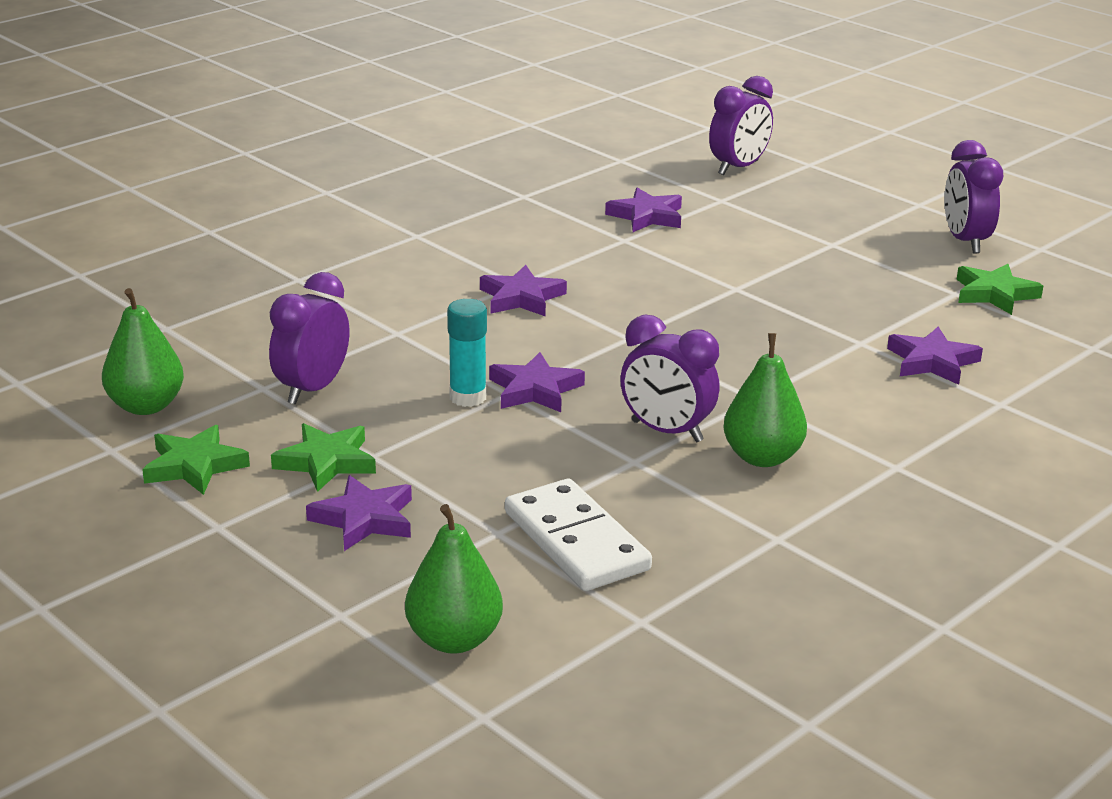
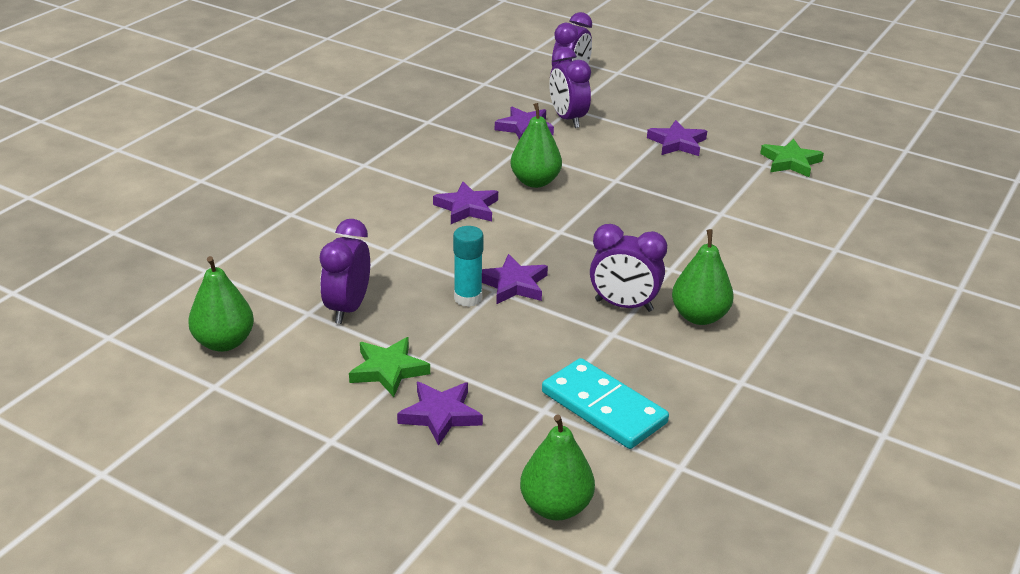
camera: 15 degrees left, 5 degrees up
green star [142,425,250,495] -> none
white domino [505,479,652,591] -> turquoise domino [542,358,669,449]
purple star [887,327,983,385] -> purple star moved to [647,120,707,156]
purple clock [944,140,1003,254] -> purple clock moved to [549,47,591,128]
none -> green pear [510,103,562,188]

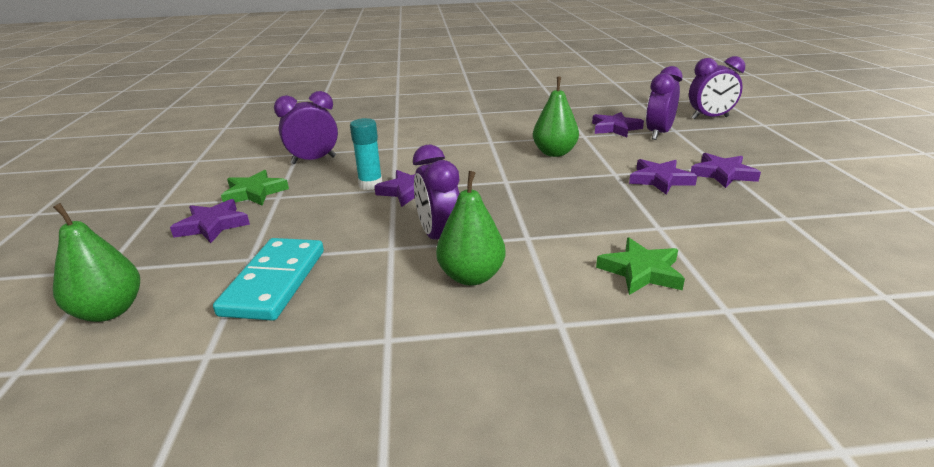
camera: 55 degrees right, 5 degrees down
green pear [188,256,254,352] -> none
purple star [433,182,498,224] -> purple star moved to [629,159,697,195]
green star [760,139,824,177] -> green star moved to [596,238,685,295]

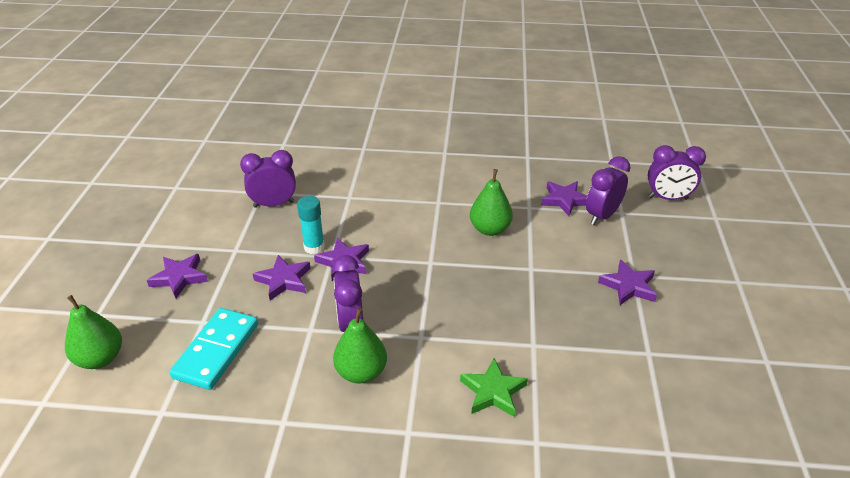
camera: 10 degrees right, 10 degrees up
green star [221,170,289,205] -> none
purple star [629,159,697,195] -> purple star moved to [253,255,311,300]

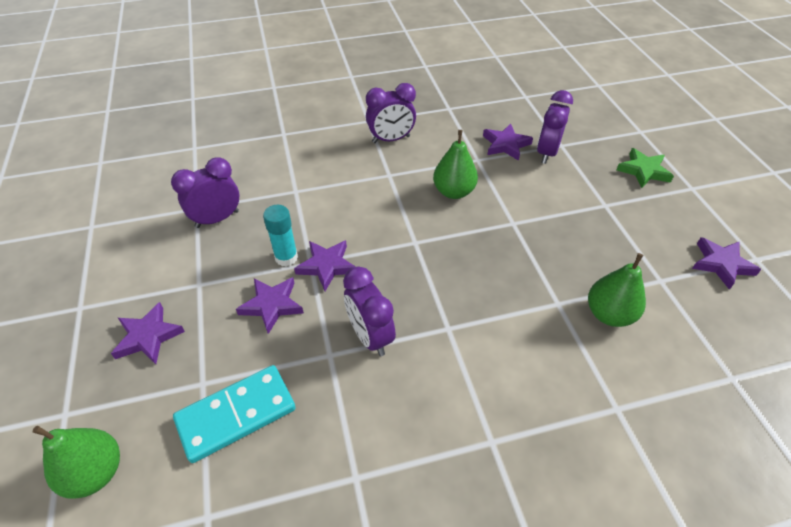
camera: 20 degrees left, 10 degrees up
turquoise domino [169,308,258,390] -> turquoise domino turned 60 degrees clockwise [173,365,296,463]
green pear [333,308,387,384] -> green pear moved to [588,253,646,327]
green star [460,358,528,417] -> green star moved to [616,148,674,188]
purple star [598,260,657,305] -> purple star moved to [692,237,761,290]
purple clock [648,145,706,200] -> purple clock moved to [366,83,416,143]

